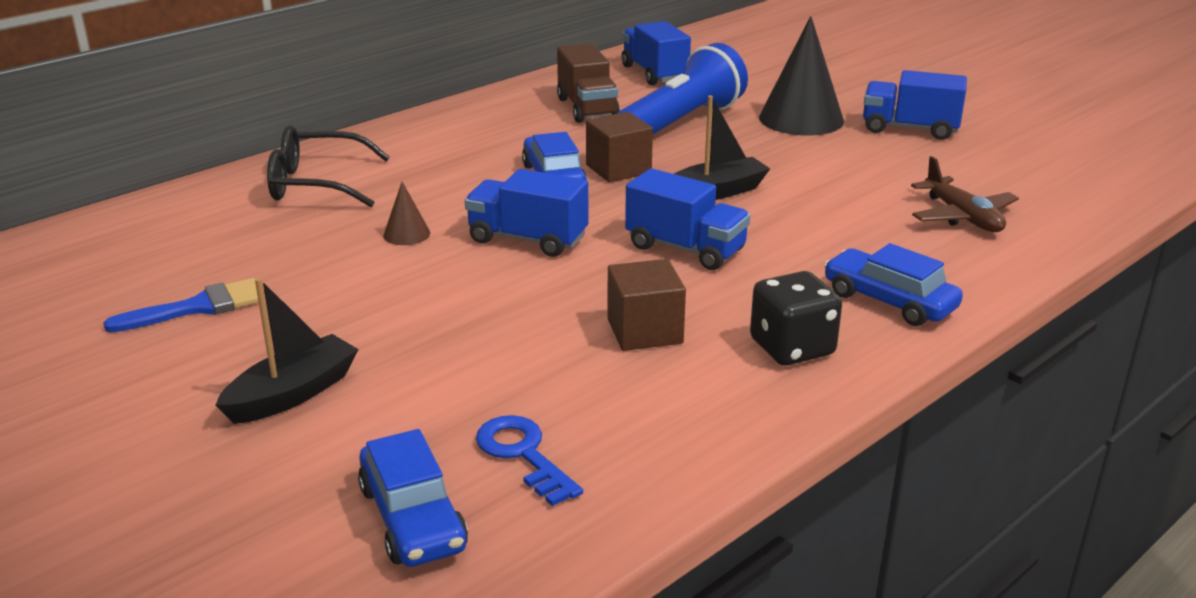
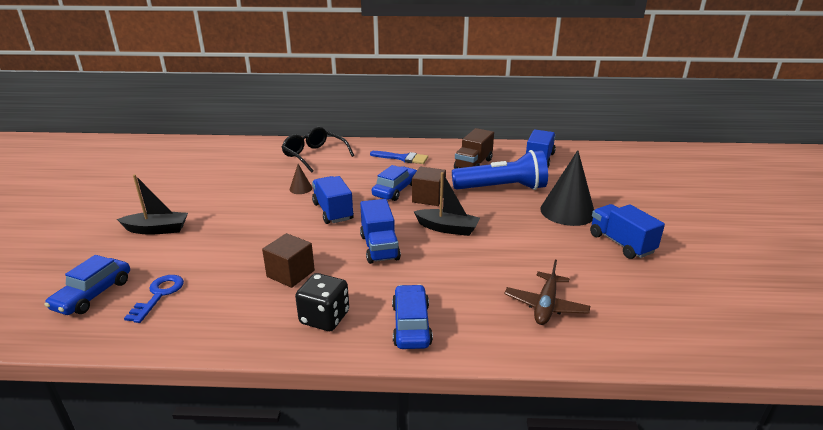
camera: 45 degrees right, 0 degrees up
blue brush [103,278,265,333] -> blue brush moved to [370,151,428,164]

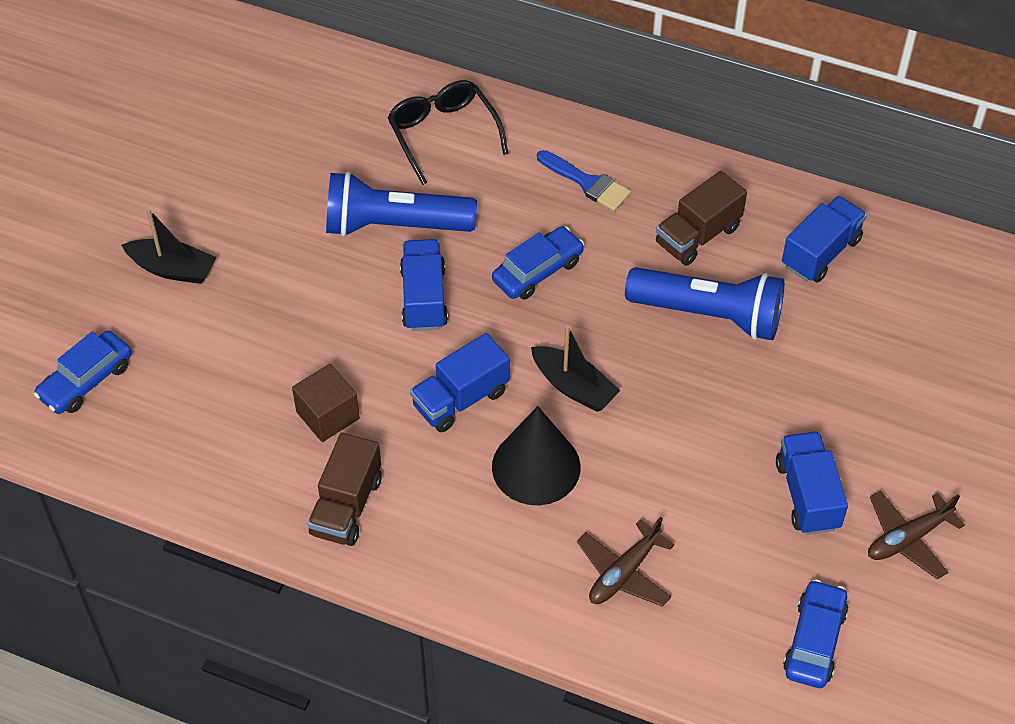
camera: 20 degrees right, 25 degrees up
blue key [124,275,184,323] -> none
brown cone [290,164,312,194] -> blue flashlight [326,172,477,237]
black dice [295,273,349,331] -> brown truck [308,433,382,546]
blue truck [360,199,401,264] -> blue truck turned 45 degrees clockwise [410,333,510,432]
blue car [392,284,433,349] -> blue car moved to [783,579,848,688]
brown cube [412,167,446,206] -> none
black cone [540,150,594,226] -> black cone moved to [492,406,581,505]
none -> brown plane [868,491,965,579]

